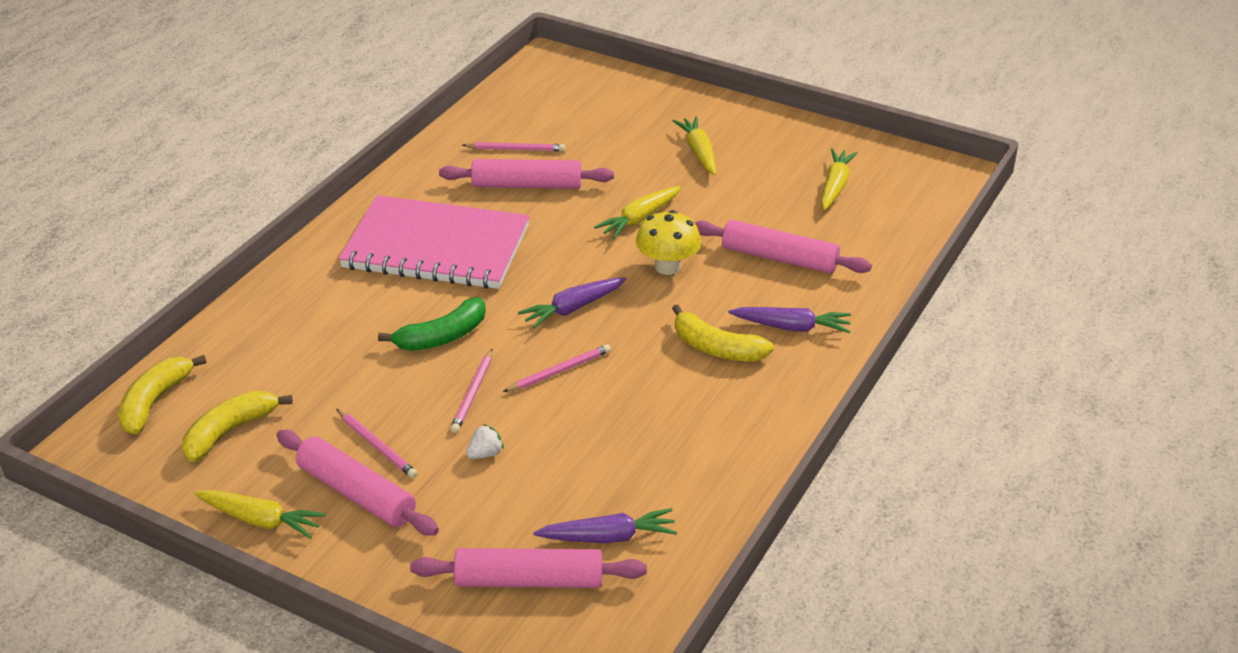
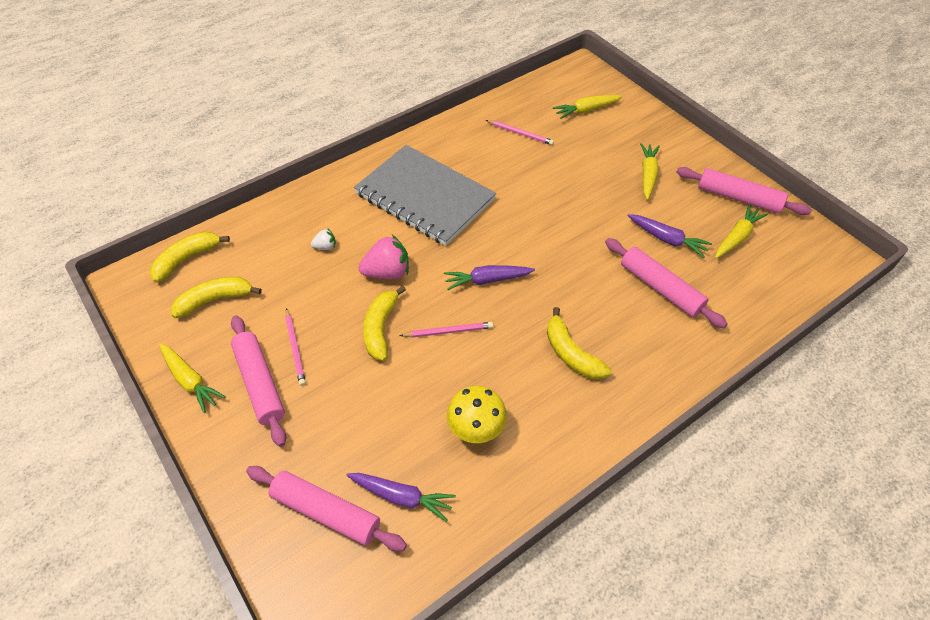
camera: 25 degrees right, 15 degrees up
pink notebook [339,195,530,289] -> grey notebook [354,145,496,246]
green banana [378,297,486,351] -> pink strawberry [358,235,409,279]
pink rolling pin [439,159,614,189] -> pink rolling pin moved to [676,167,812,215]
pink pencil [450,349,493,433] -> yellow banana [363,286,406,361]
white strawberry [466,424,504,459] -> white strawberry moved to [311,229,336,250]
yellow carrot [594,186,681,239] -> yellow carrot moved to [553,95,623,119]
yellow mushroom [636,210,701,275] -> yellow mushroom moved to [447,386,507,443]
purple carrot [728,307,851,333] -> purple carrot moved to [628,214,712,258]

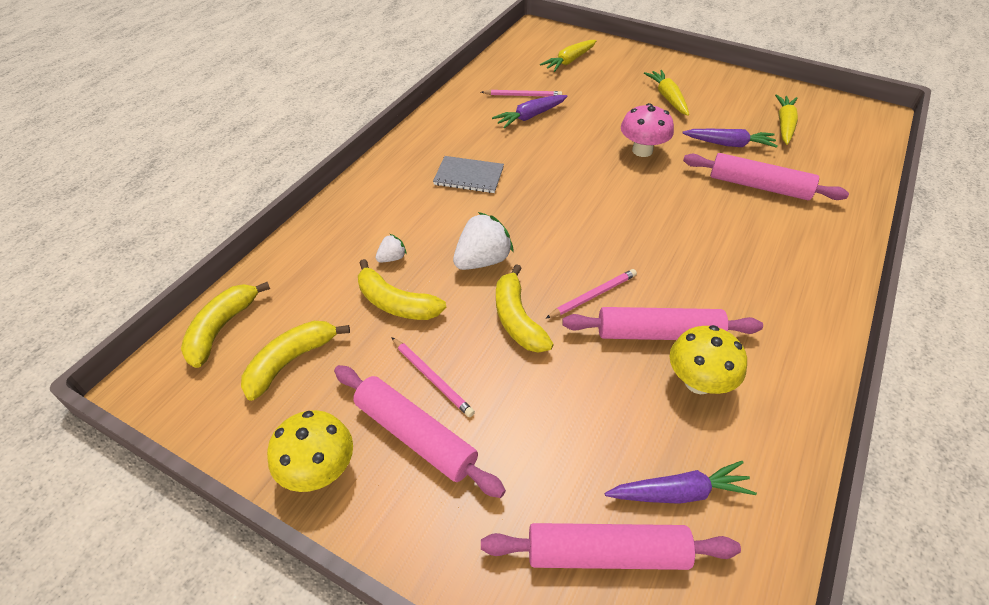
camera: 25 degrees left, 5 degrees down
yellow carrot [159,344,226,413] -> yellow mushroom [267,410,353,492]
grey notebook [354,145,496,246] -> grey notebook [433,156,504,193], size x0.46
pink strawberry [358,235,409,279] -> white strawberry [453,212,514,270]
purple carrot [444,265,535,290] -> purple carrot moved to [492,95,568,129]
yellow banana [547,307,611,379] -> yellow banana moved to [358,259,446,320]
pink rolling pin [676,167,812,215] -> pink rolling pin moved to [562,307,763,340]
none -> pink mushroom [621,103,674,157]

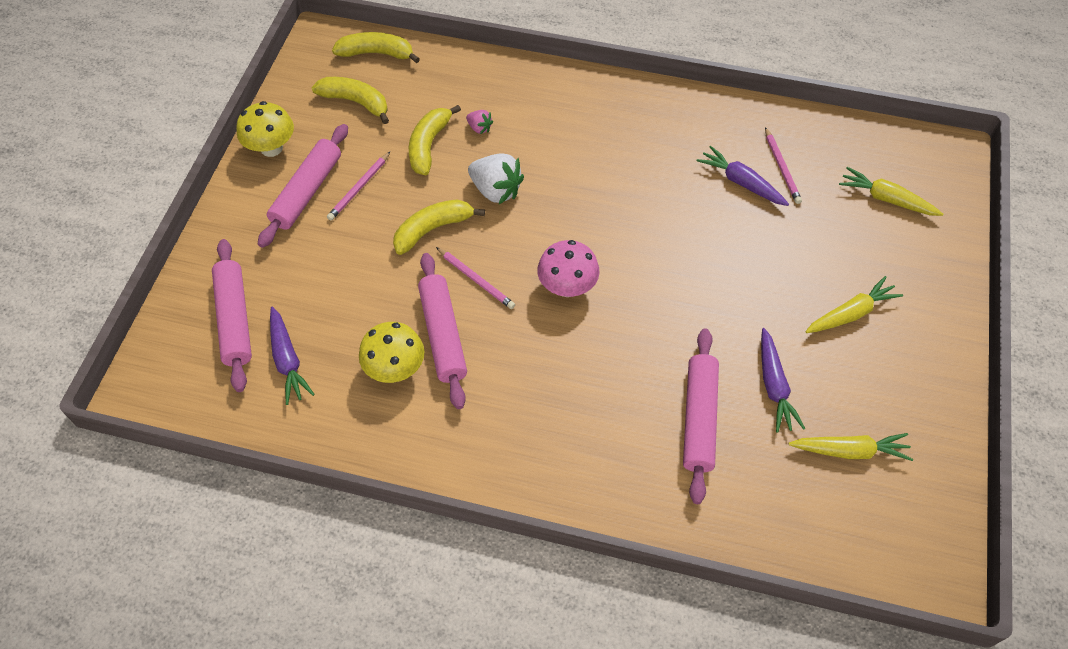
camera: 75 degrees right, 10 degrees up
white strawberry [376,234,407,262] -> pink strawberry [466,110,493,134]
grey notebook [433,156,504,193] -> none
pink mushroom [621,103,674,157] -> pink mushroom moved to [537,240,599,297]

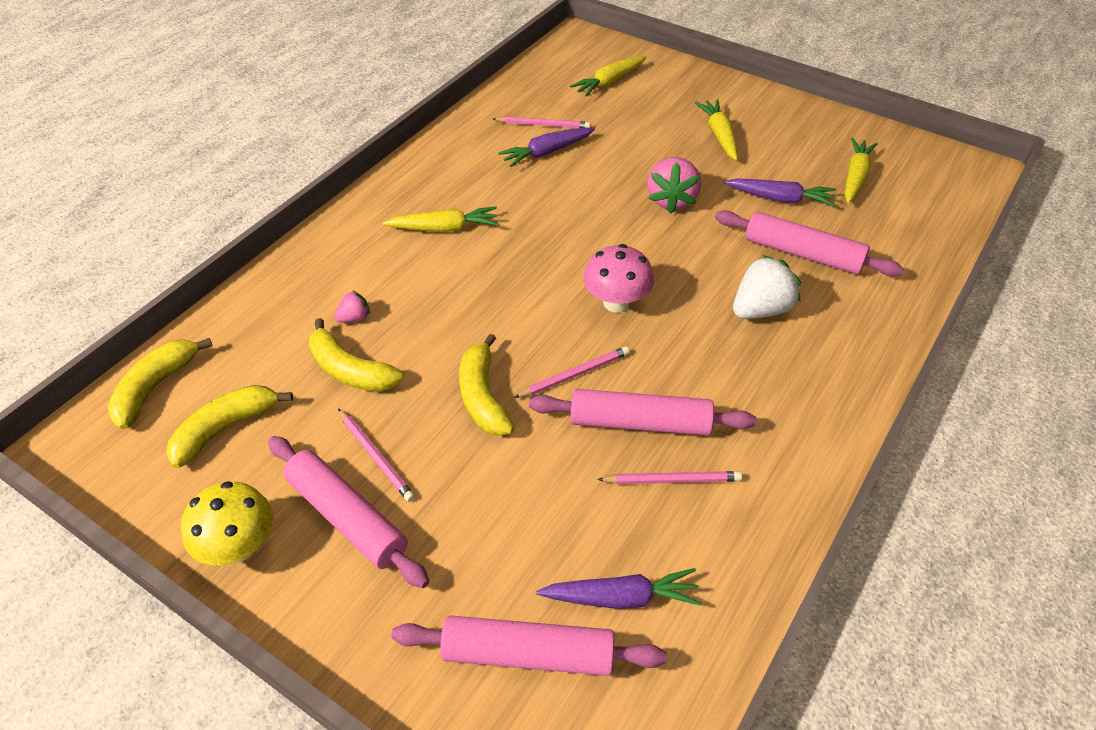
camera: 70 degrees left, 10 degrees down
yellow mushroom [359,322,424,383] -> pink pencil [597,471,742,484]
white strawberry [468,153,524,204] -> white strawberry moved to [733,255,801,319]
none -> yellow carrot [383,207,498,232]
none -> pink strawberry [647,157,701,213]

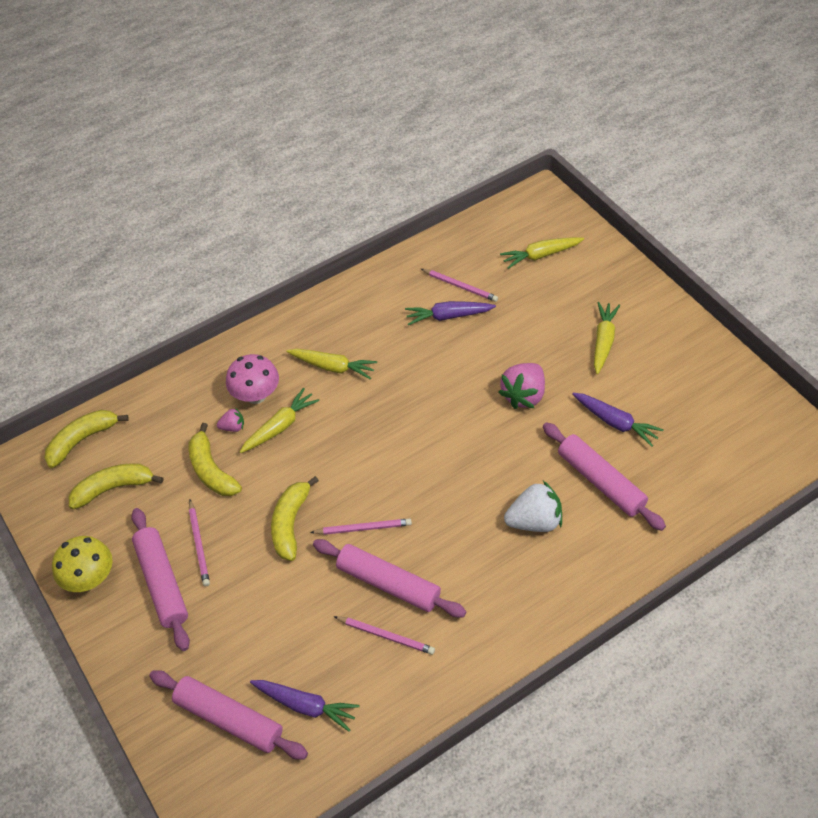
camera: 25 degrees right, 5 degrees up
pink mushroom [583,244,654,313] -> pink mushroom moved to [226,354,279,404]
yellow carrot [845,138,878,204] -> yellow carrot moved to [240,388,320,453]

